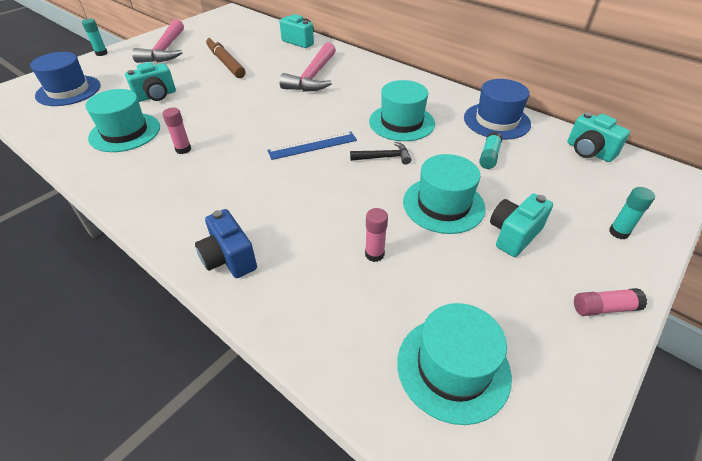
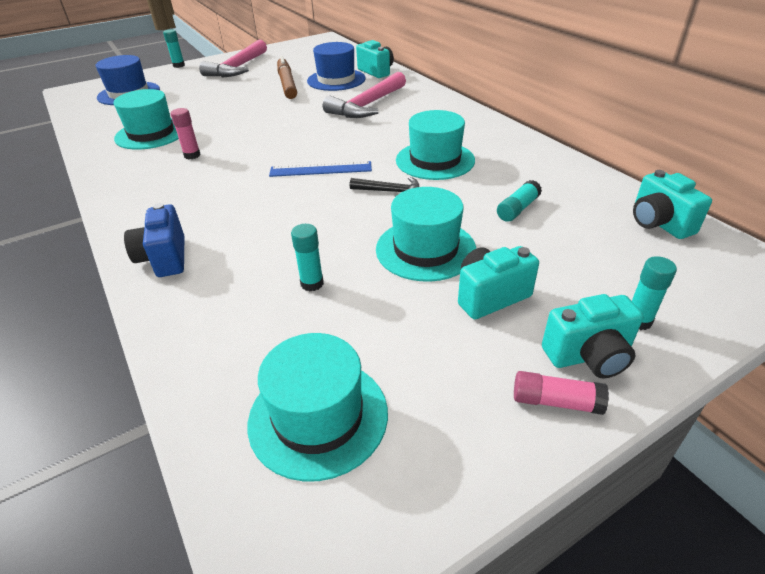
camera: 20 degrees right, 5 degrees down
turquoise camera [125,62,176,102] -> turquoise camera moved to [542,294,643,378]
pink glue stick [365,208,388,262] -> turquoise glue stick [291,224,324,291]
blue hat [464,79,531,140] -> blue hat moved to [307,42,366,91]

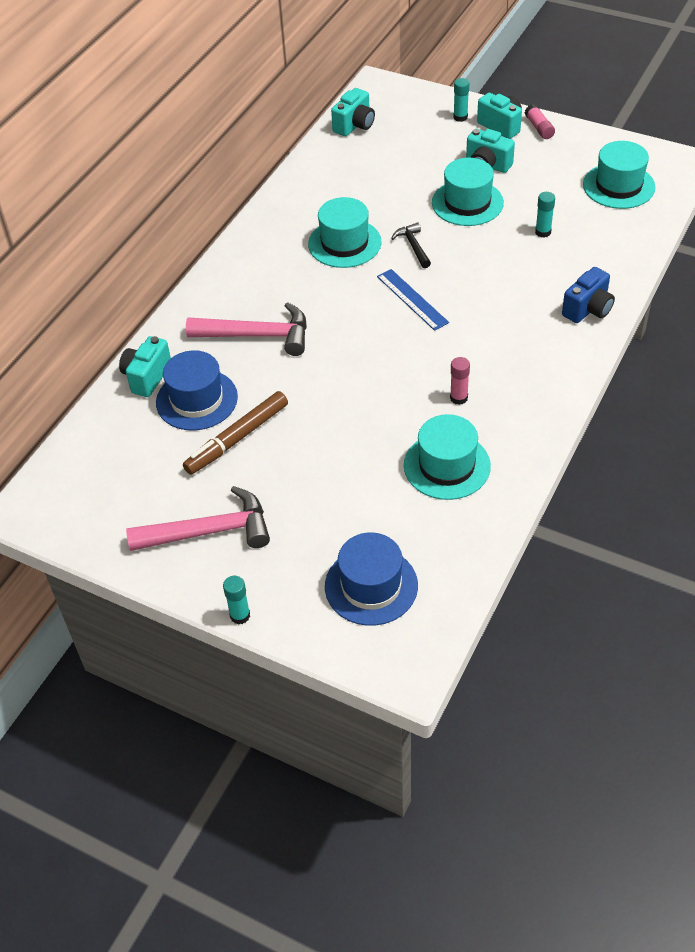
camera: 120 degrees left, 10 degrees up
turquoise glue stick [497,180,542,222] -> none

